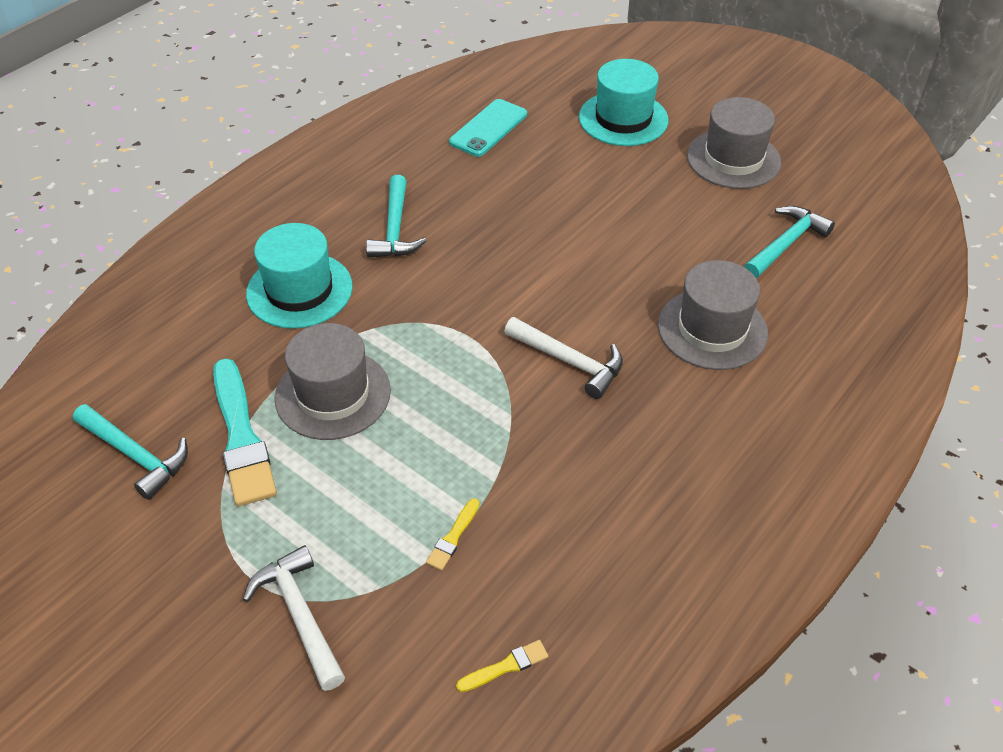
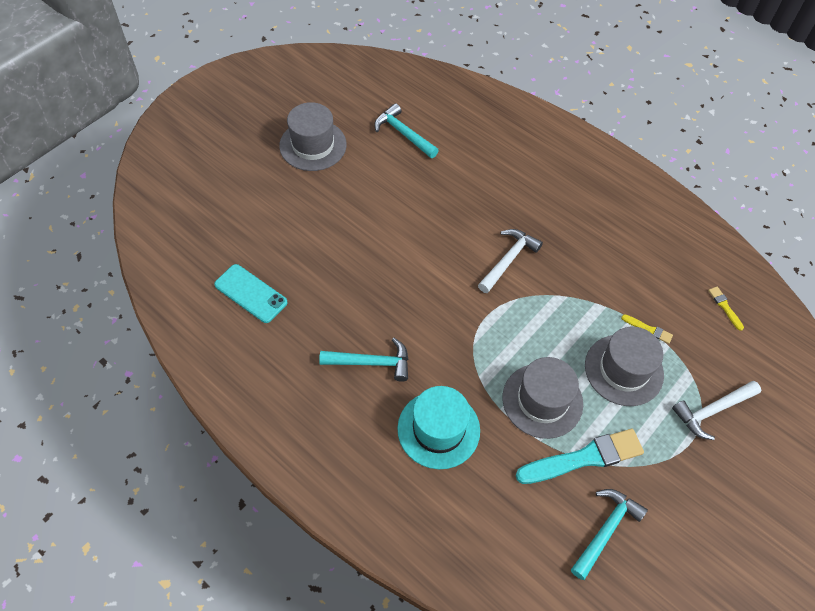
camera: 90 degrees left, 10 degrees up
turquoise hat [579,59,668,146] -> none
grey hat [658,260,768,370] -> grey hat moved to [585,327,664,406]

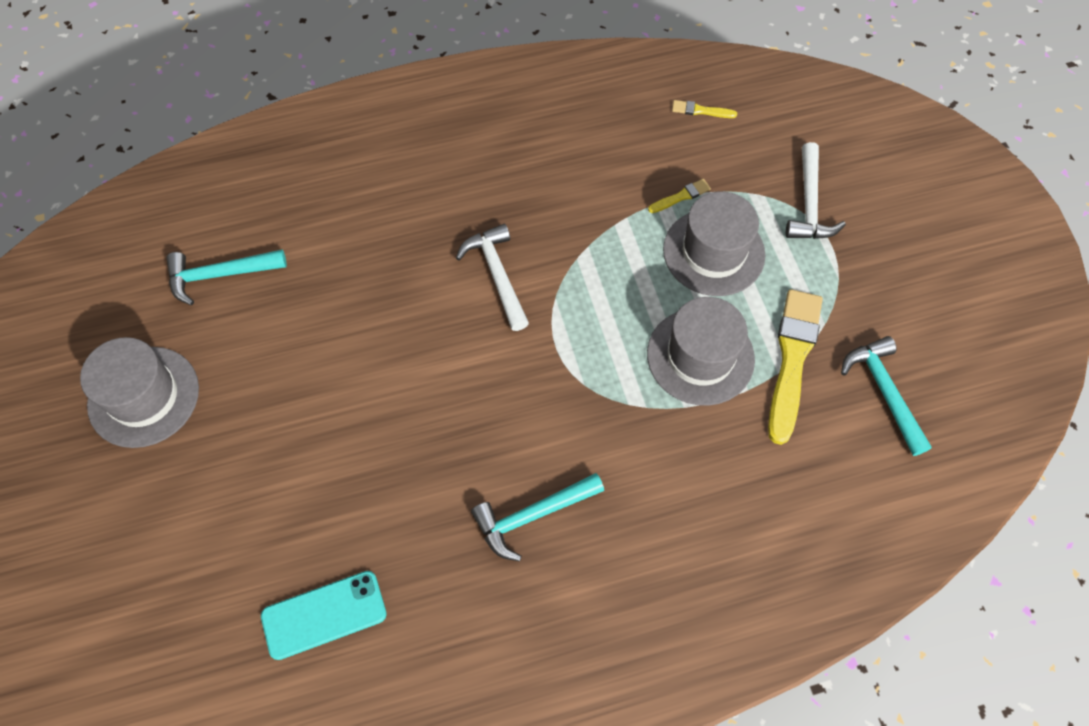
camera: 55 degrees left, 5 degrees up
turquoise hammer [319,338,409,382] -> turquoise hammer turned 150 degrees counterclockwise [471,473,604,562]
turquoise hat [397,386,480,469] -> none
turquoise brush [516,429,644,484] -> yellow brush [768,289,823,445]

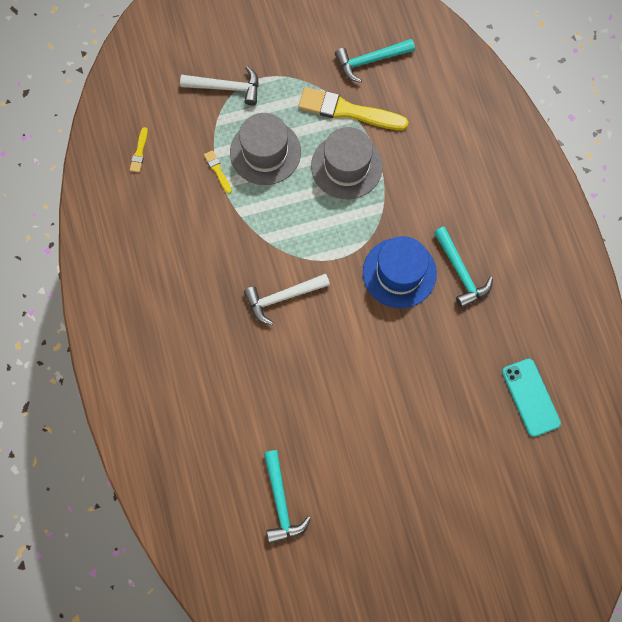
camera: 90 degrees left, 10 degrees up
grey hat [80,337,199,448] -> none
none -> blue hat [363,236,437,308]

